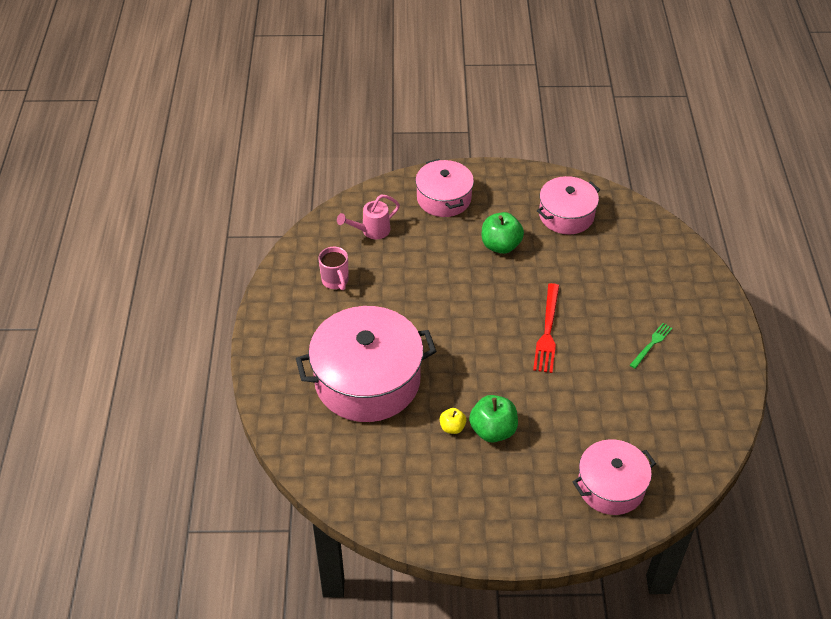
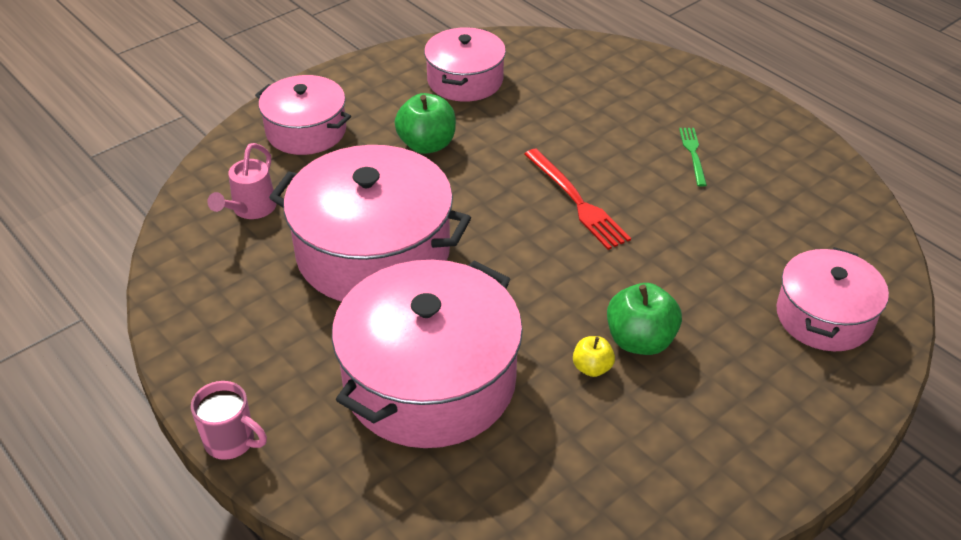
camera: 40 degrees left, 5 degrees down
pink mug [318,247,349,290] -> pink mug moved to [191,381,267,460]
none -> pink pot [269,145,471,302]

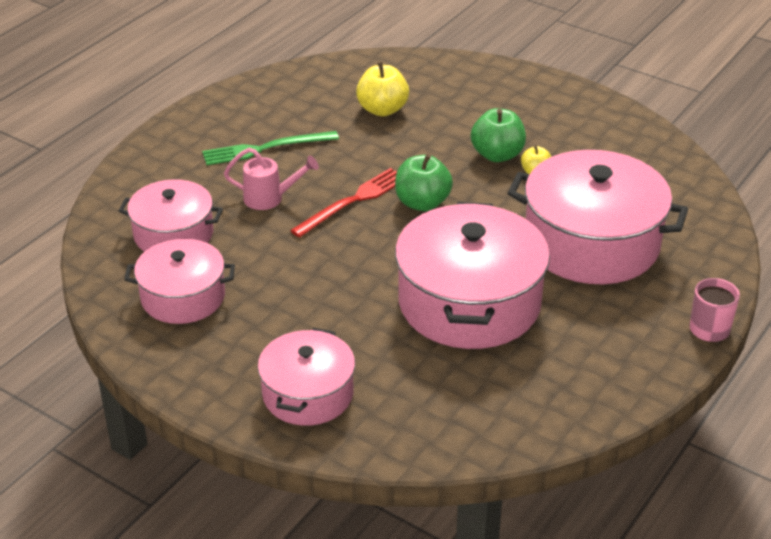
camera: 105 degrees left, 5 degrees down
pink watering can [207,143,276,219] -> pink watering can moved to [224,148,319,210]
green apple [395,93,456,154] -> green apple moved to [395,154,453,211]
green fork [679,128,707,187] -> green fork [202,131,339,165], size x1.67
pink pot [776,247,889,351] -> pink pot moved to [118,179,223,252]
none -> yellow apple [356,61,409,117]

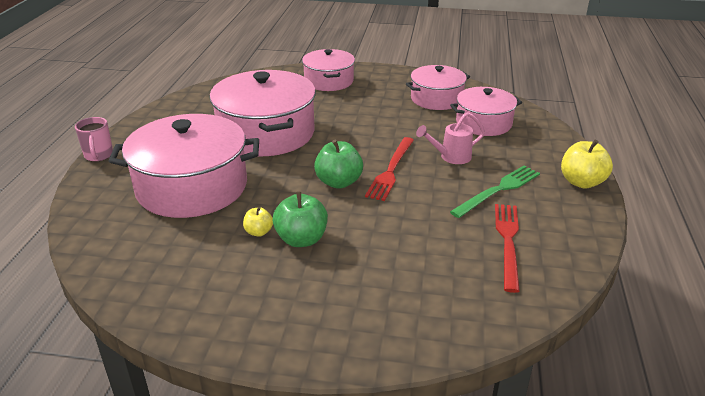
camera: 155 degrees right, 5 degrees down
yellow apple [356,61,409,117] -> yellow apple moved to [561,140,613,188]
none -> red fork [495,204,520,293]

